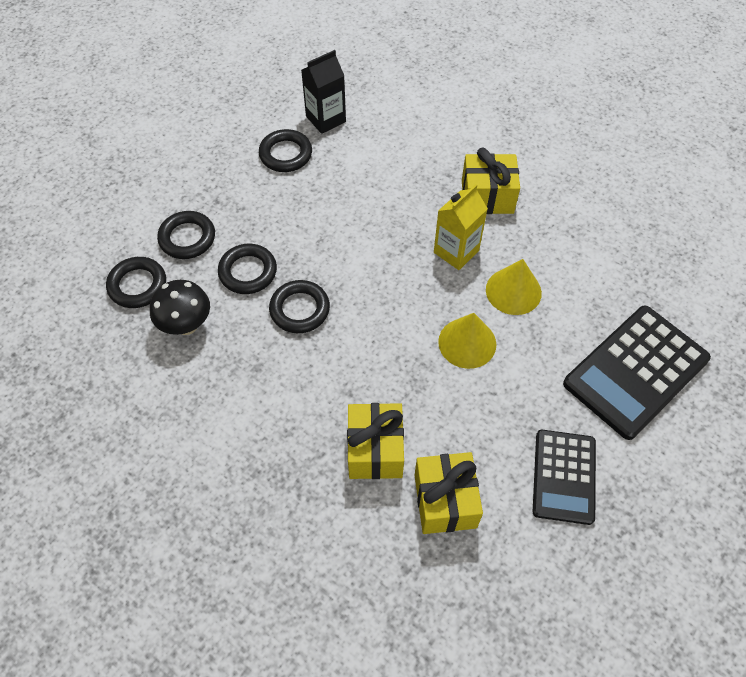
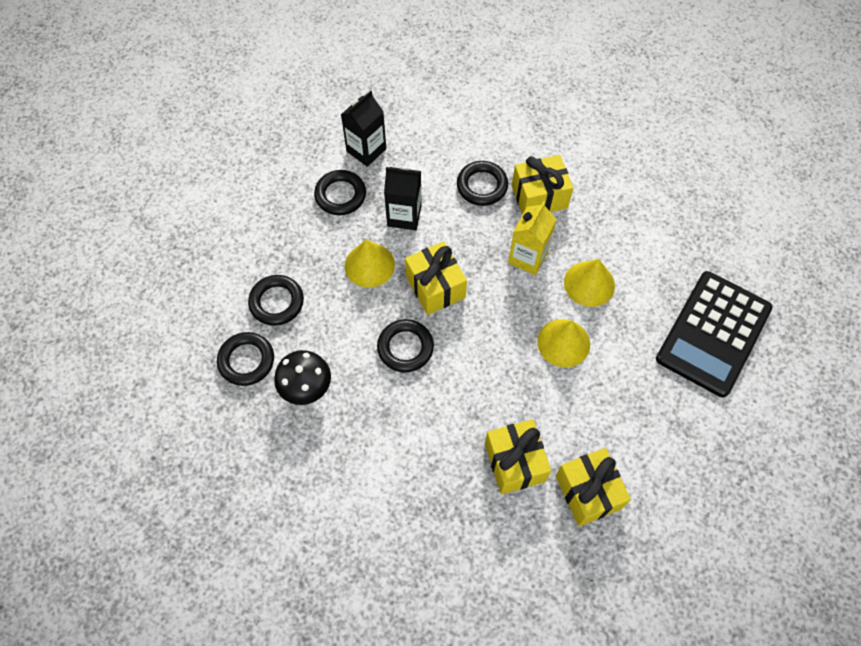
camera: 15 degrees left, 5 degrees up
black ring [218,244,277,294] -> black ring moved to [457,161,508,206]
black calculator [533,430,596,525] -> none
none -> yellow cone [345,240,395,288]
none -> black carton [384,166,422,230]
none -> yellow gift [405,241,467,315]

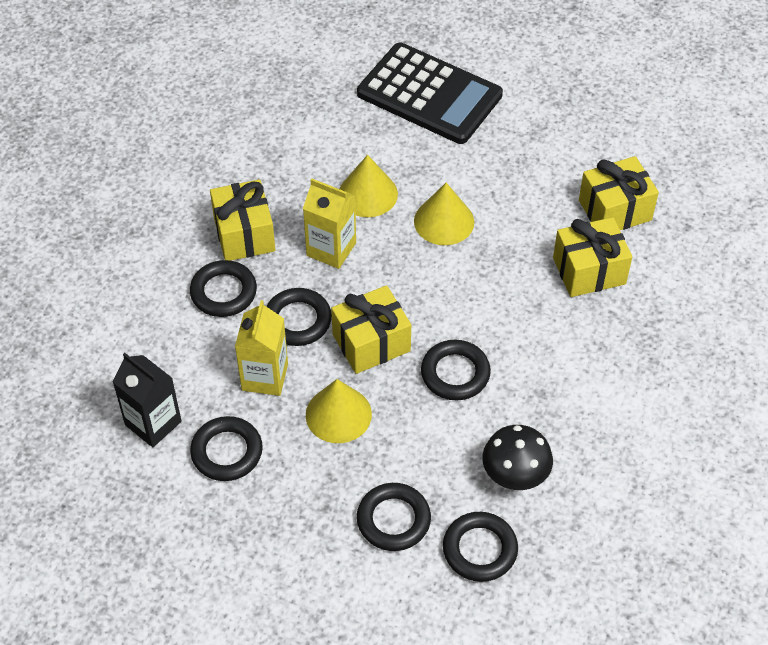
camera: 90 degrees left, 10 degrees down
black carton [384,166,422,230] -> yellow carton [235,300,288,396]
none -> black ring [267,288,332,346]

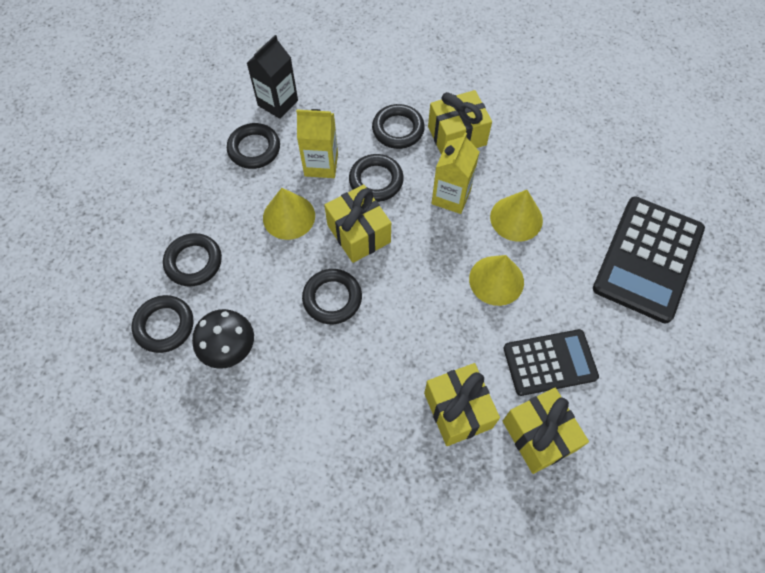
camera: 85 degrees right, 10 degrees up
none -> black calculator [504,329,599,396]

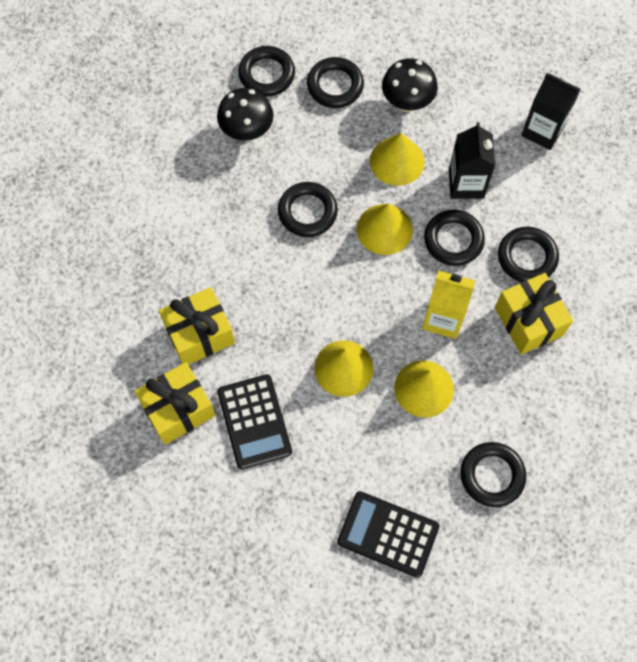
camera: 85 degrees right, 5 degrees up
black ring [227,123,280,169] -> black ring moved to [460,442,526,507]
yellow carton [296,109,338,178] -> black carton [449,122,495,199]
yellow gift [324,185,391,263] -> yellow cone [357,204,413,255]
black calculator [593,196,705,324] -> black calculator [337,491,439,578], size x0.64
none -> black mushroom [382,58,438,112]

